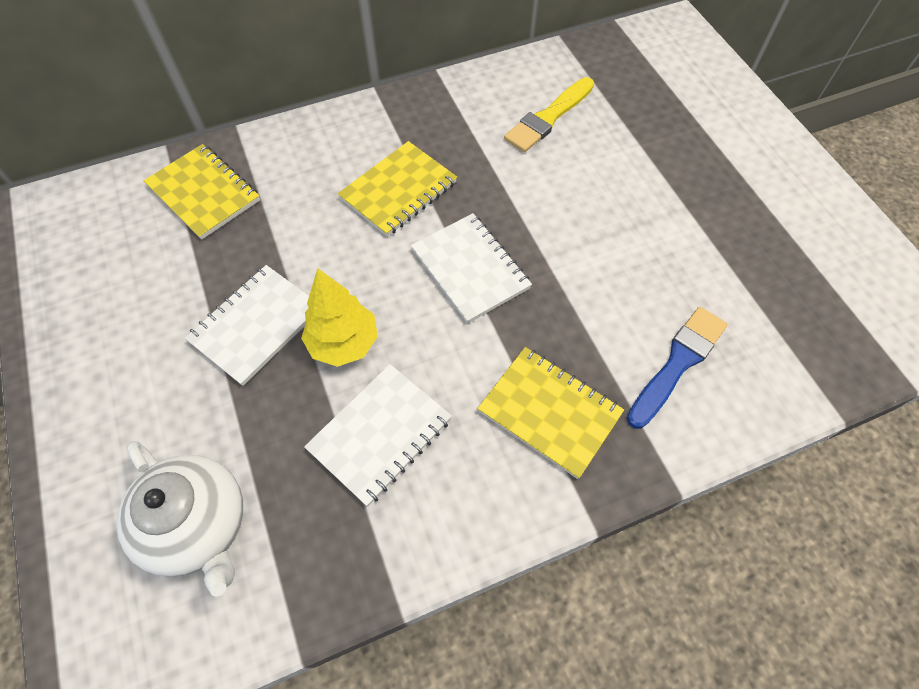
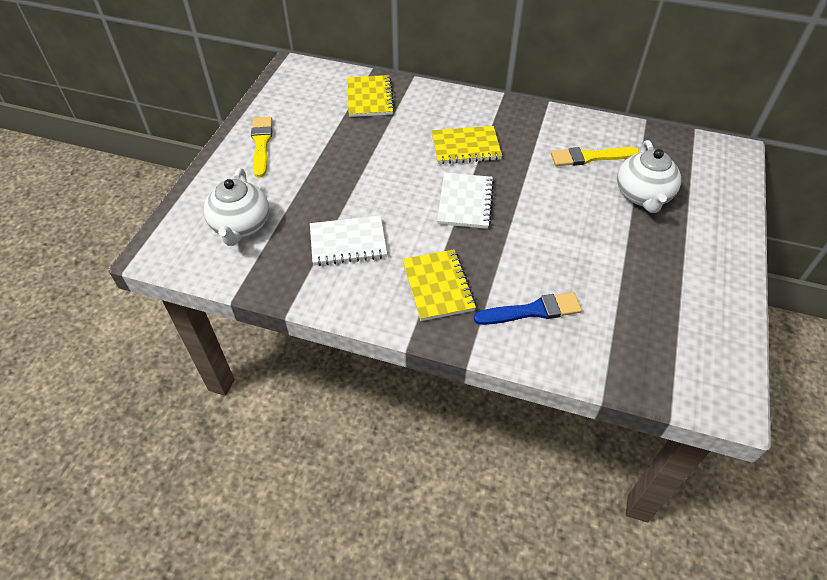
camera: 40 degrees right, 10 degrees down
white notebook [185,265,309,386] -> none
yellow tree [301,268,378,367] -> none
none -> yellow brush [251,117,272,178]
none -> white teapot [617,140,681,213]

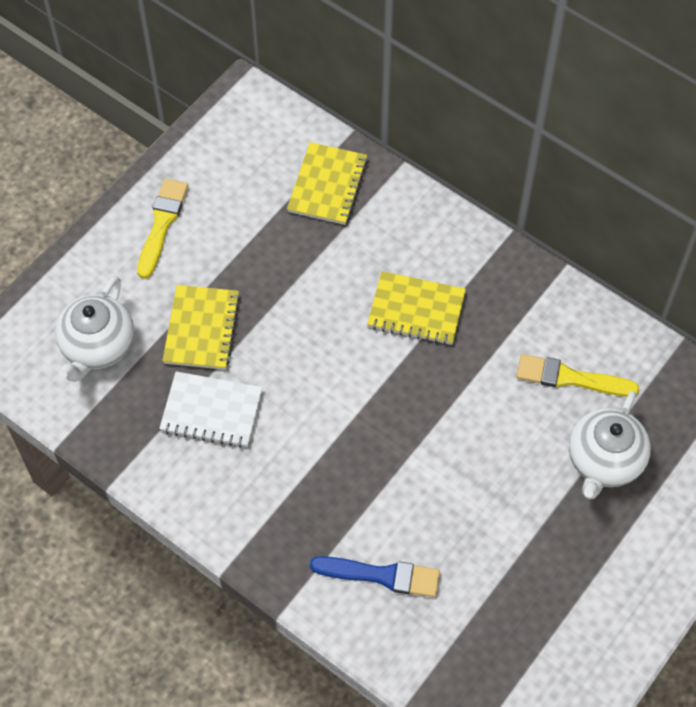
camera: 20 degrees right, 10 degrees up
yellow notebook [402,250,476,321] -> yellow notebook moved to [162,285,240,370]
white notebook [437,173,494,229] -> none

